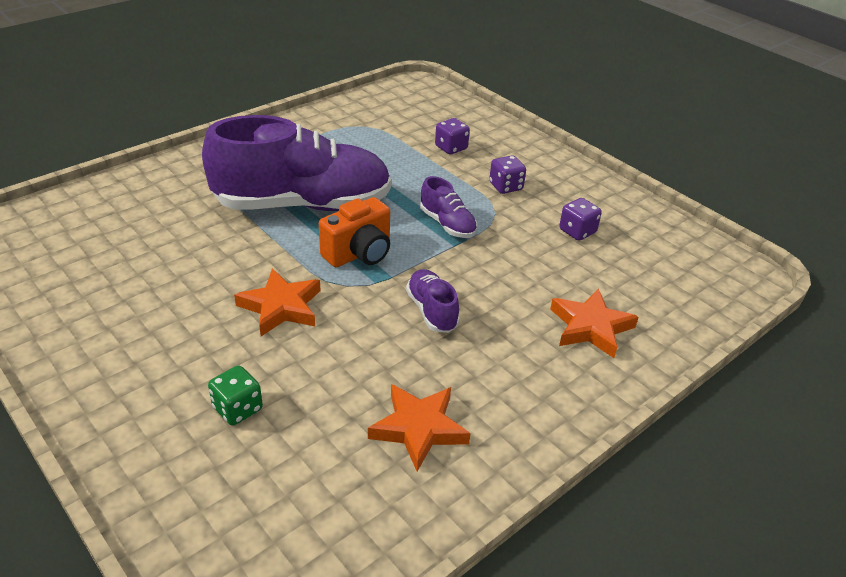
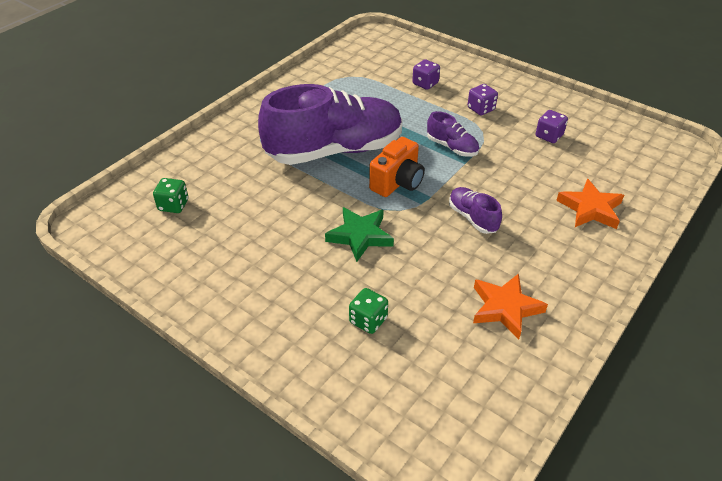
camera: 10 degrees left, 5 degrees up
orange star [234,268,321,336] -> green star [325,207,394,262]
none -> green dice [153,178,188,213]

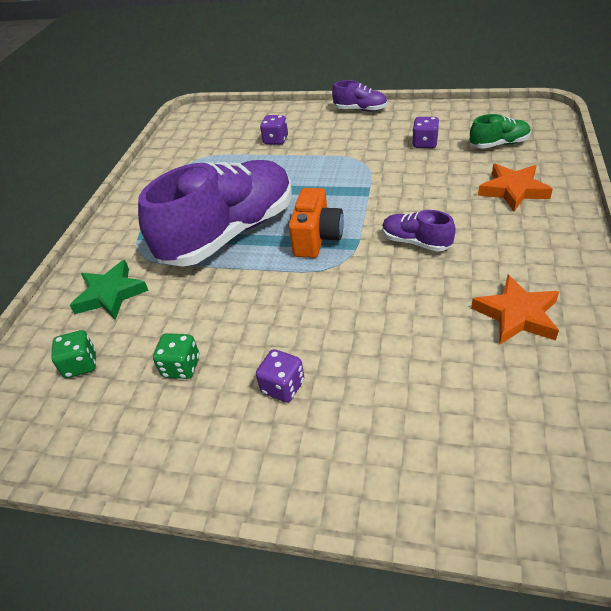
camera: 20 degrees left, 0 degrees up
green star [325,207,394,262] -> green star moved to [70,260,149,320]
green dice [349,288,388,334] -> green dice moved to [153,333,199,379]
purple shoe [427,111,479,157] -> purple shoe moved to [332,80,387,112]
purple dice [467,84,498,115] -> purple dice moved to [256,349,304,403]
none -> green shoe [470,114,531,149]

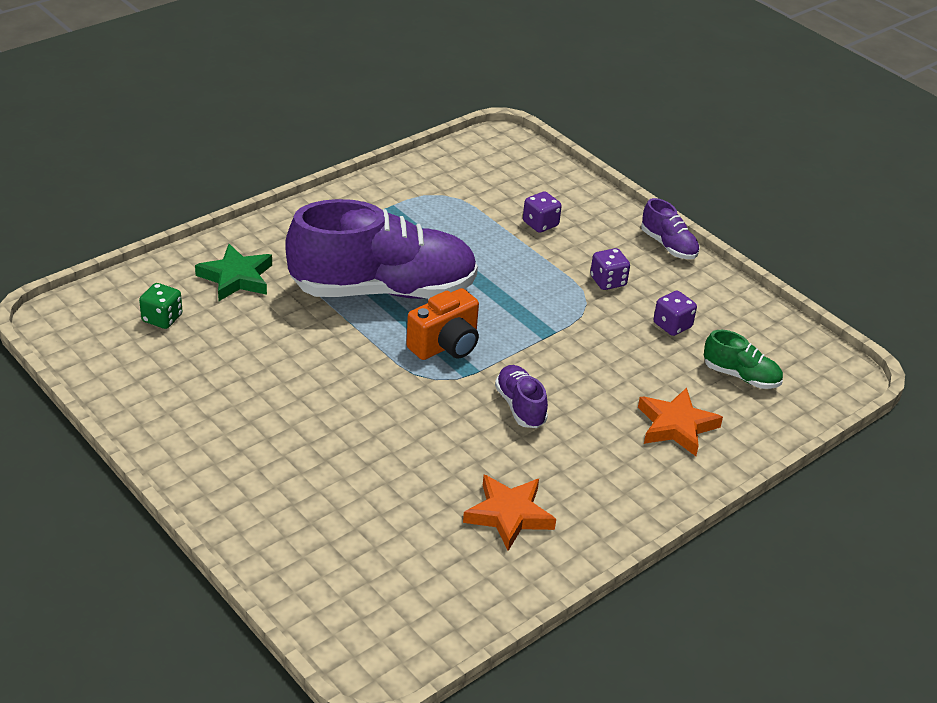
camera: 30 degrees right, 5 degrees down
green dice [153,333,199,379] -> none
purple dice [256,349,304,403] -> purple dice moved to [590,248,630,290]

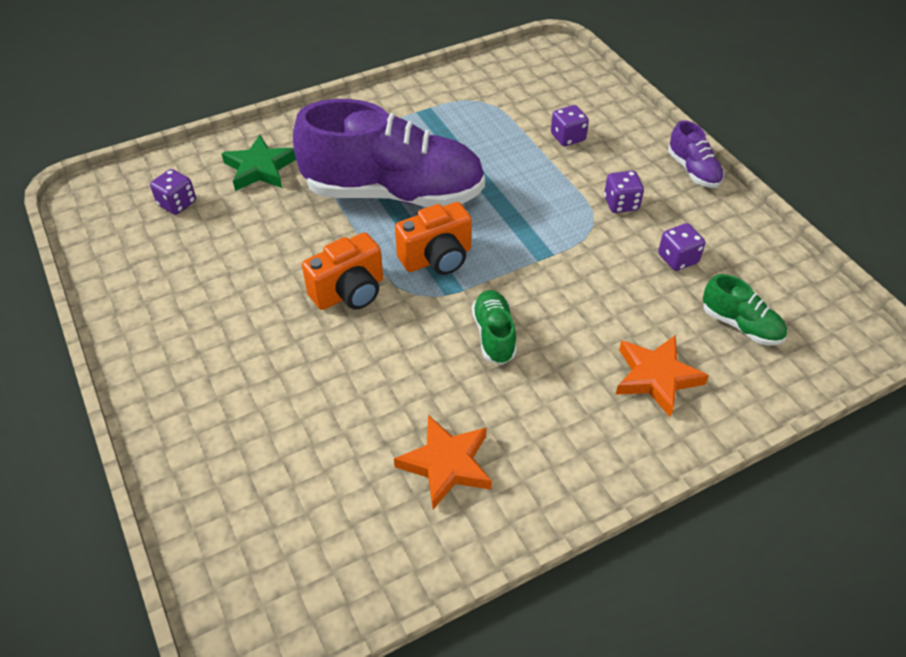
camera: 15 degrees right, 10 degrees up
green dice [139,283,182,329] -> purple dice [150,169,196,215]
purple shoe [495,365,548,428] -> green shoe [472,290,517,364]
none -> orange camera [302,232,383,310]

